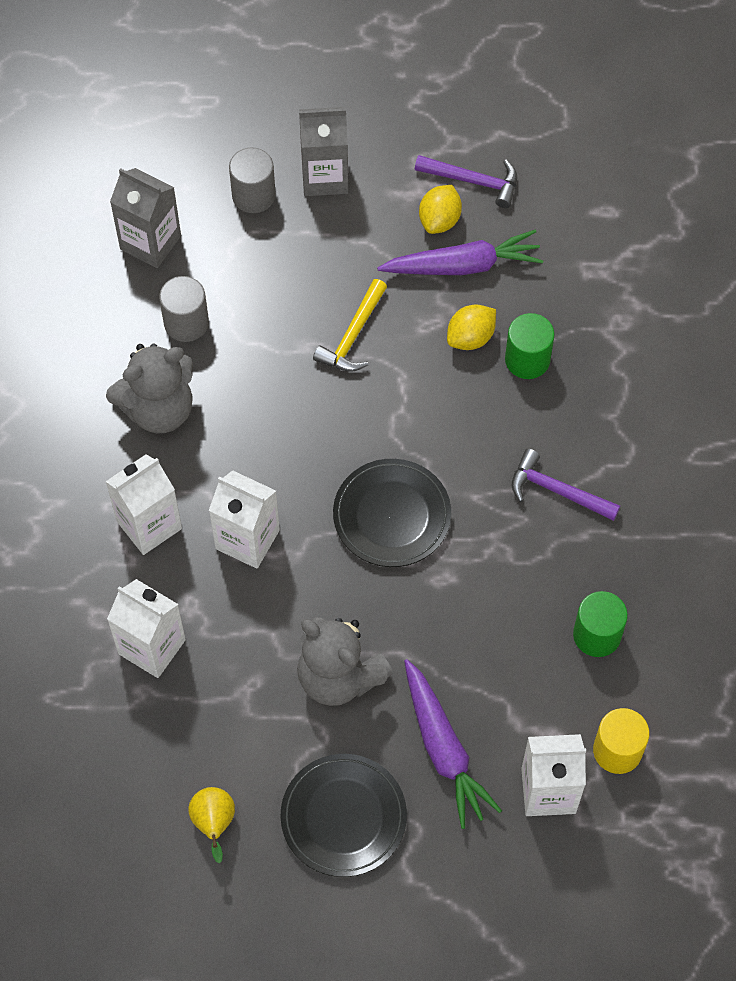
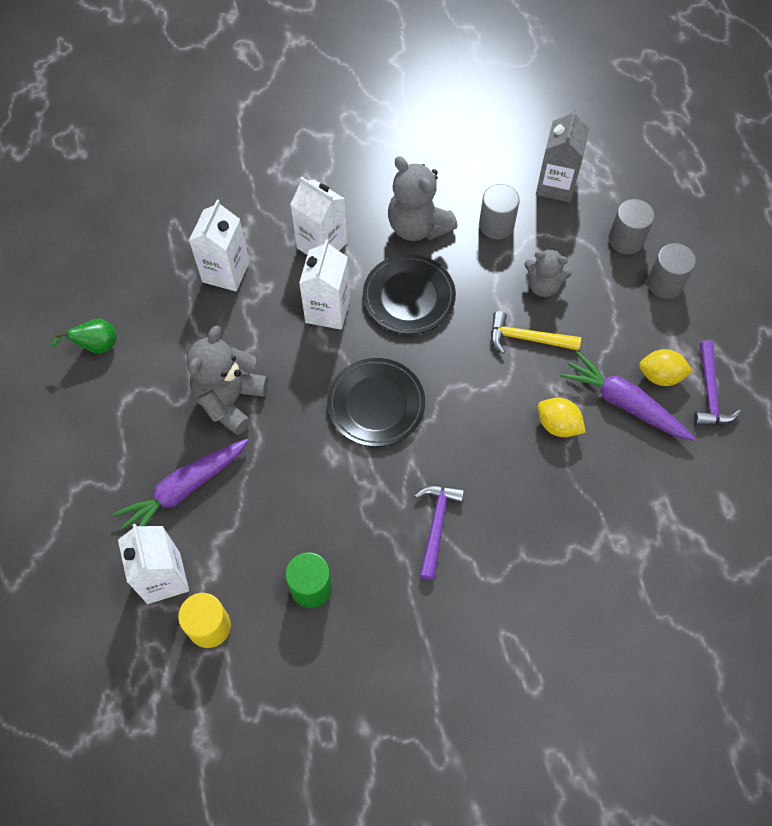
camera: 75 degrees right, 0 degrees up
yellow pear [188,787,235,863] -> green pear [50,319,117,354]
black plate [280,754,407,877] -> black plate moved to [363,254,456,334]
grey carton [299,107,348,196] -> grey cylinder [647,243,696,299]
purple carrot [377,230,543,275] -> purple carrot turned 150 degrees clockwise [560,351,696,441]
green cylinder [505,313,555,379] -> none
none -> grey teddy bear [524,248,572,297]

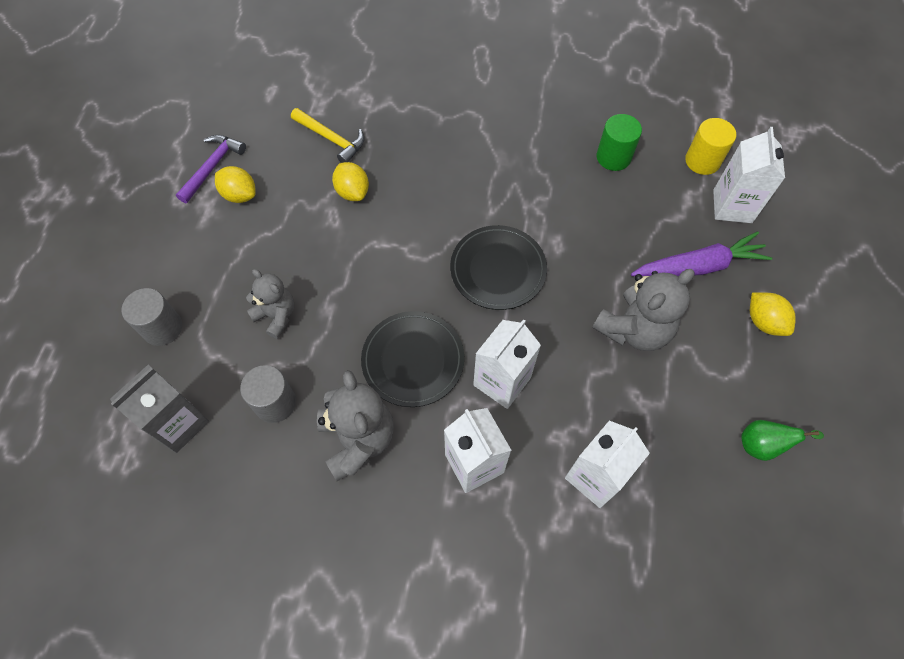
camera: 155 degrees left, 0 degrees up
purple hammer [414,485,464,580] -> none
yellow hammer [491,311,581,354] -> yellow hammer moved to [291,108,364,163]
purple carrot [560,351,696,441] -> none
grey cylinder [647,243,696,299] -> none
none -> yellow lemon [750,292,796,336]

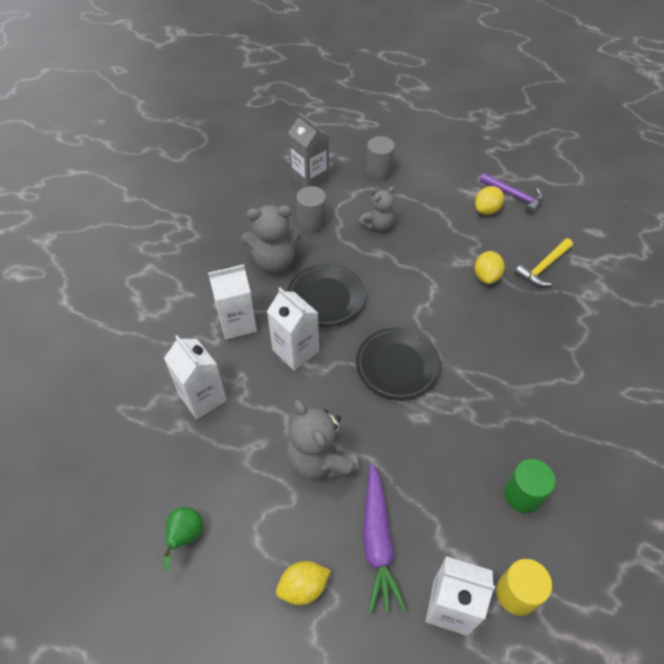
camera: 100 degrees right, 10 degrees down
yellow lemon [332,162,369,201] -> yellow lemon turned 60 degrees counterclockwise [474,251,505,284]

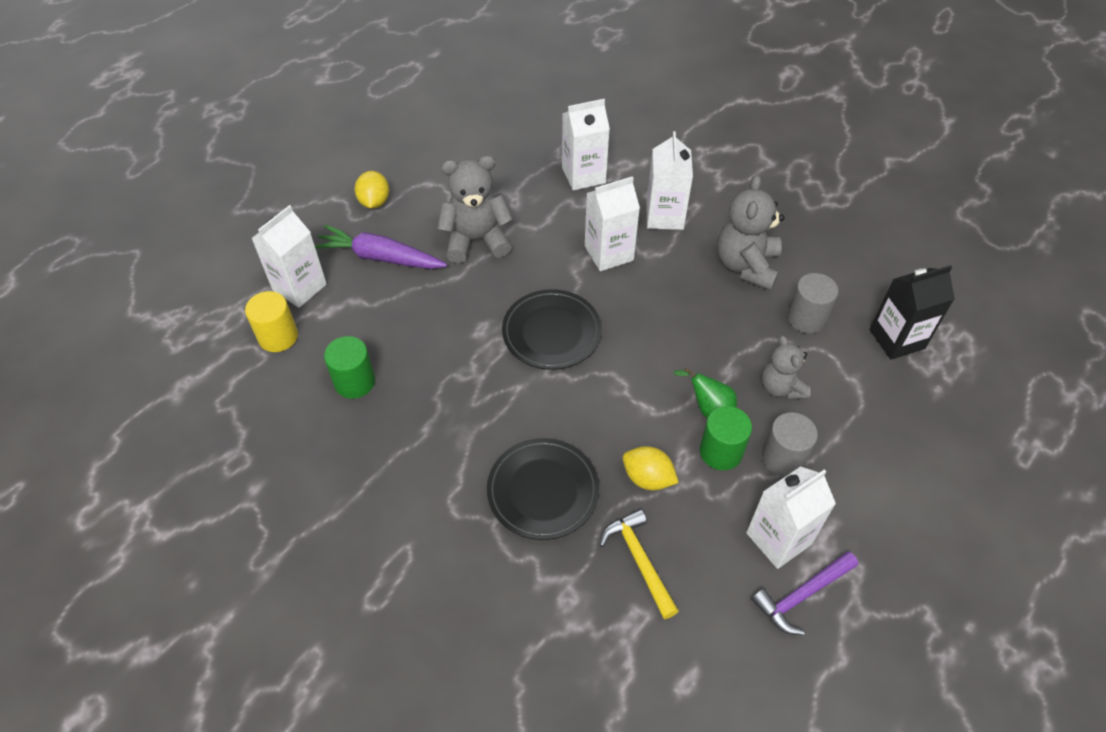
camera: 110 degrees right, 0 degrees up
green pear [163,507,203,570] -> green pear moved to [673,367,737,418]
black plate [287,264,366,327] -> black plate moved to [487,438,599,540]
grey carton [288,112,329,187] -> black carton [869,265,955,360]
grey cylinder [366,136,395,180] -> grey cylinder moved to [762,412,818,477]
yellow lemon [475,186,504,215] -> white carton [746,466,836,569]
none -> green cylinder [700,406,752,470]

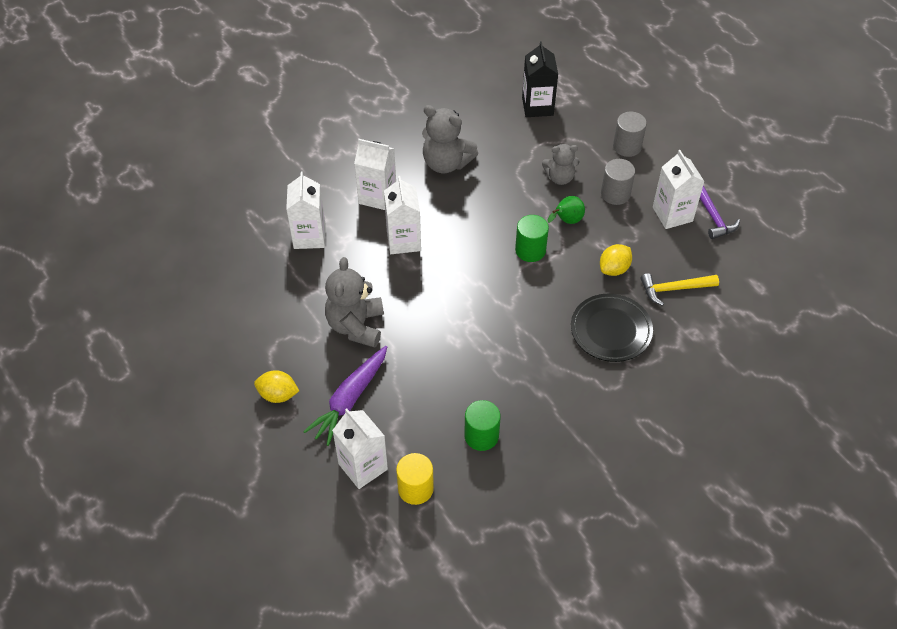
camera: 75 degrees left, 0 degrees up
black plate [502,289,602,370] -> none
green cylinder [700,406,752,470] -> green cylinder moved to [515,215,549,262]
grey cylinder [787,273,838,333] -> grey cylinder moved to [613,112,647,157]

